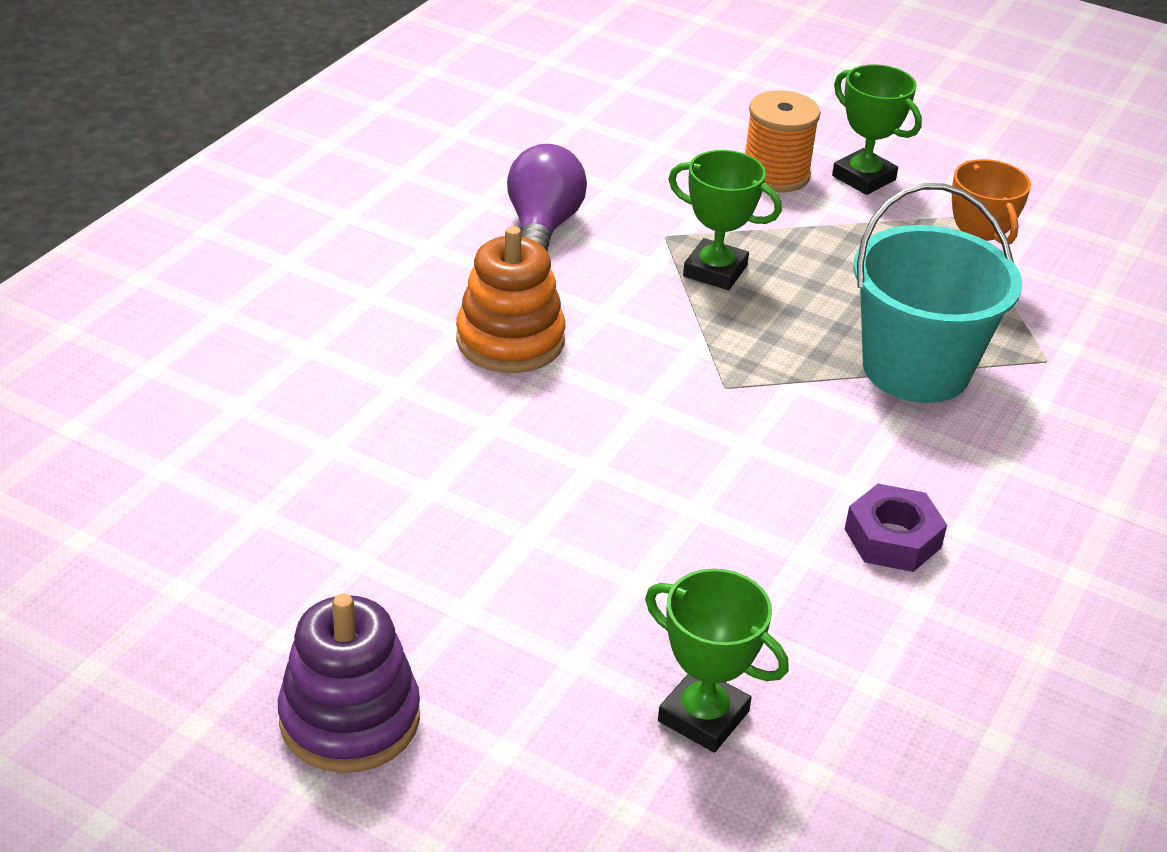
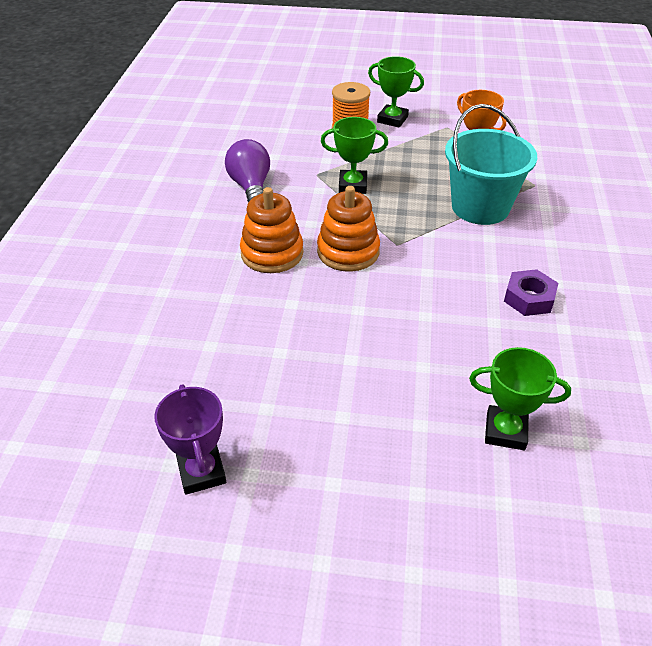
camera: 20 degrees left, 5 degrees up
purple stacking toy [278,594,420,773] -> none
none -> purple trophy [154,384,226,495]
none -> orange stacking toy [317,186,380,272]

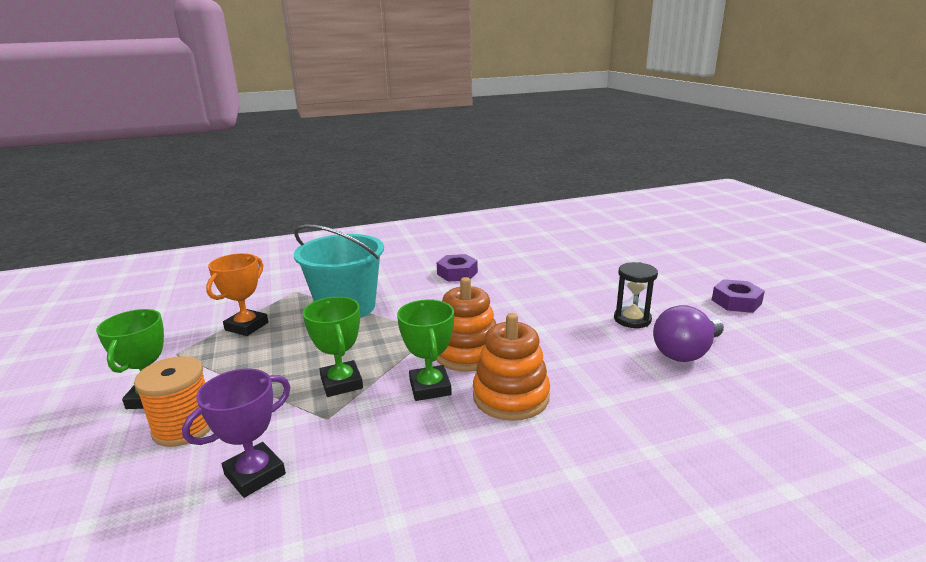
camera: 115 degrees left, 20 degrees down
purple trophy [154,384,226,495] -> purple trophy moved to [182,369,290,498]
purple light bulb [225,139,270,203] -> purple light bulb moved to [653,305,724,362]
green trophy [469,347,571,450] -> green trophy moved to [397,299,454,401]
none -> black hourglass [614,262,658,328]
none -> purple nut [712,279,765,313]

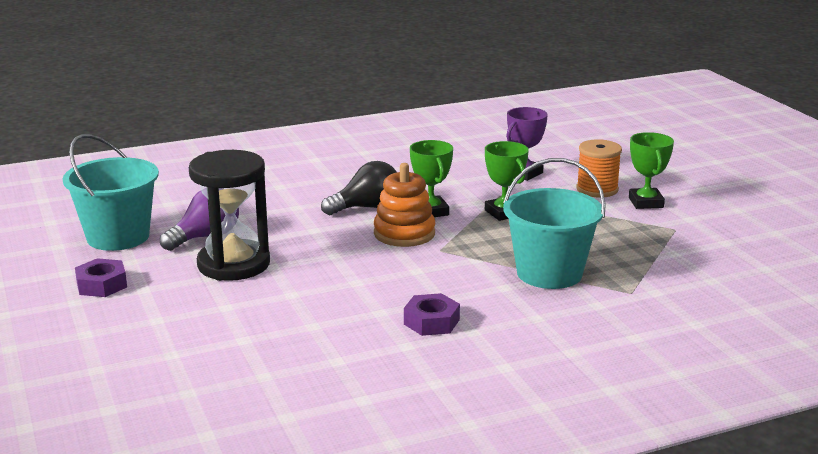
camera: 175 degrees right, 0 degrees up
orange trophy [206,253,268,336] -> none
orange stacking toy [473,313,550,421] -> black light bulb [321,161,397,215]
black hourglass [614,262,658,328] -> black hourglass [189,150,270,281], size x1.89
none -> turquoise bucket [62,134,159,251]

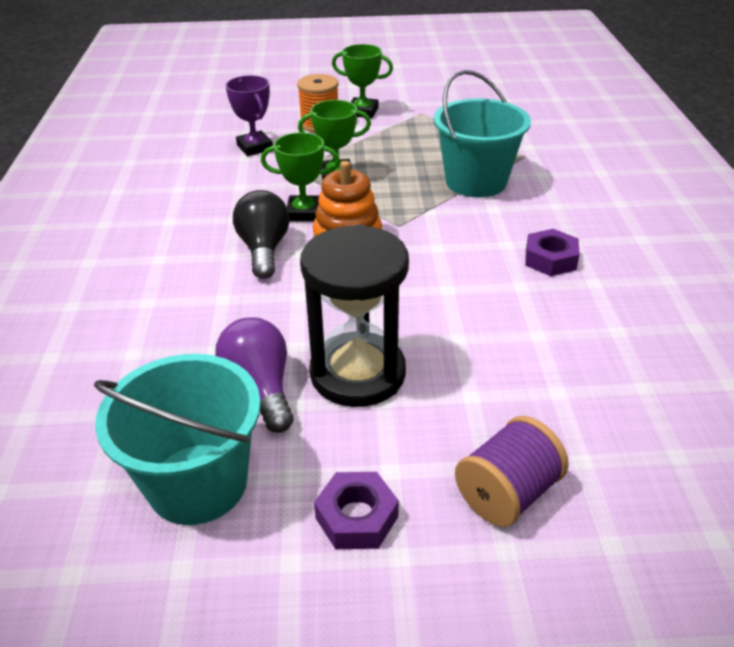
camera: 70 degrees left, 15 degrees up
none -> purple spool [455,416,569,527]

